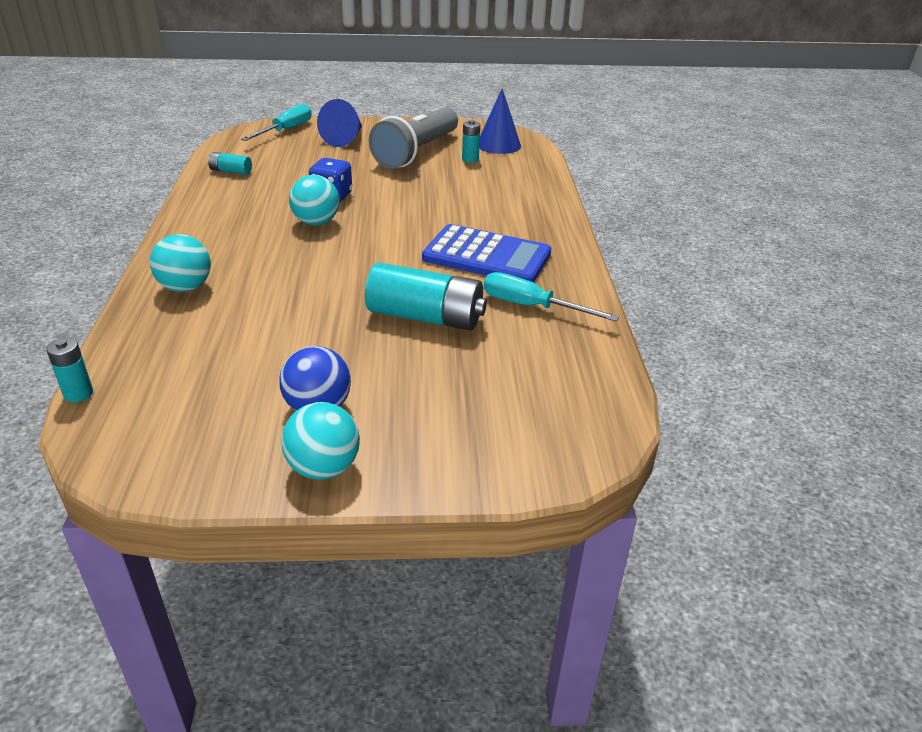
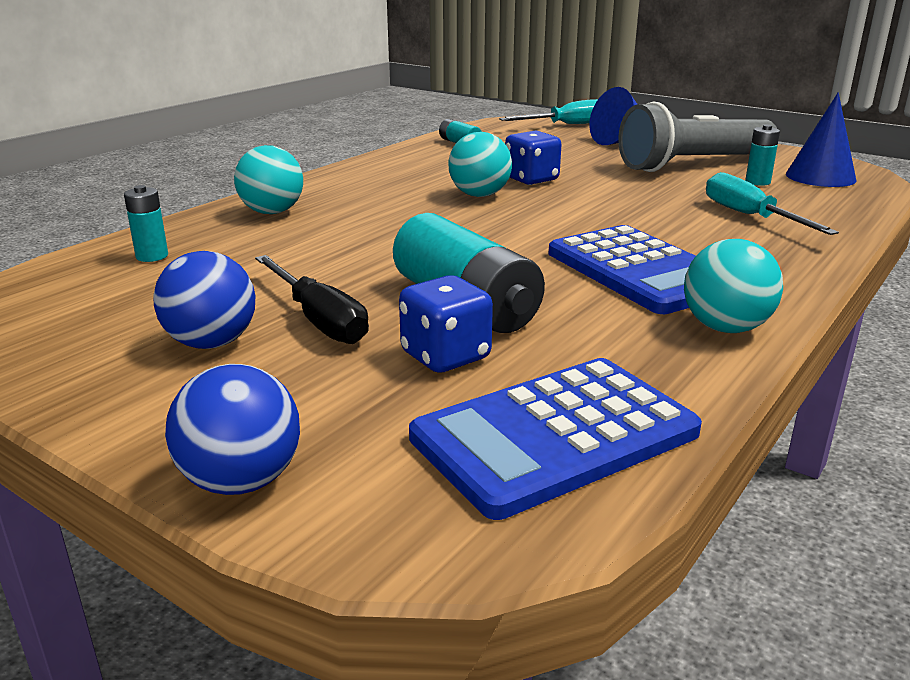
camera: 40 degrees right, 10 degrees down
turquoise battery [46,338,93,402] -> turquoise battery moved to [124,185,168,262]
turquoise ball [281,402,360,479] -> turquoise ball moved to [684,239,783,333]
turquoise screwdriver [484,272,619,322] -> turquoise screwdriver moved to [706,172,839,235]
none -> blue ball [165,364,300,495]
none -> black screwdriver [255,255,369,344]
none -> blue dice [399,275,493,373]
none -> blue calculator [409,358,702,520]

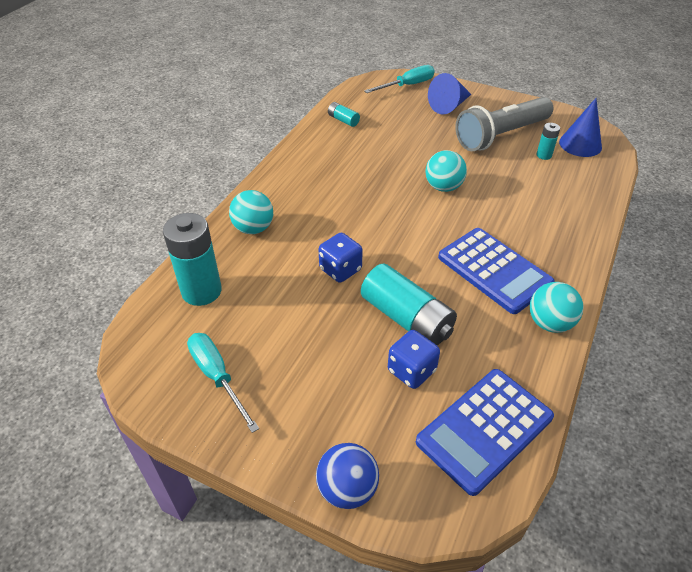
camera: 10 degrees left, 20 degrees up
turquoise battery [124,185,168,262] -> turquoise battery [163,213,222,306], size x2.08
blue ball [153,251,255,349] -> none
black screwdriver [255,255,369,344] -> none
turquoise ball [448,132,512,197] -> turquoise ball moved to [425,150,467,192]
blue dice [505,131,561,185] -> blue dice moved to [318,233,363,283]
turquoise screwdriver [706,172,839,235] -> turquoise screwdriver moved to [187,333,259,433]

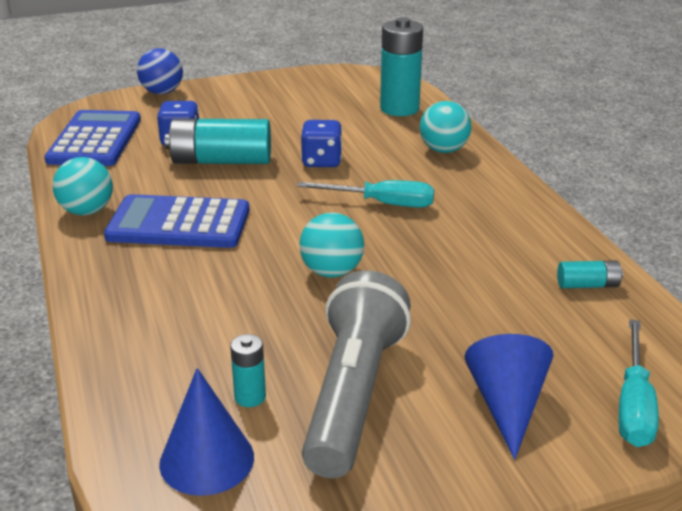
camera: 135 degrees right, 15 degrees down
turquoise screwdriver [187,333,259,433] -> turquoise screwdriver moved to [297,180,434,208]

